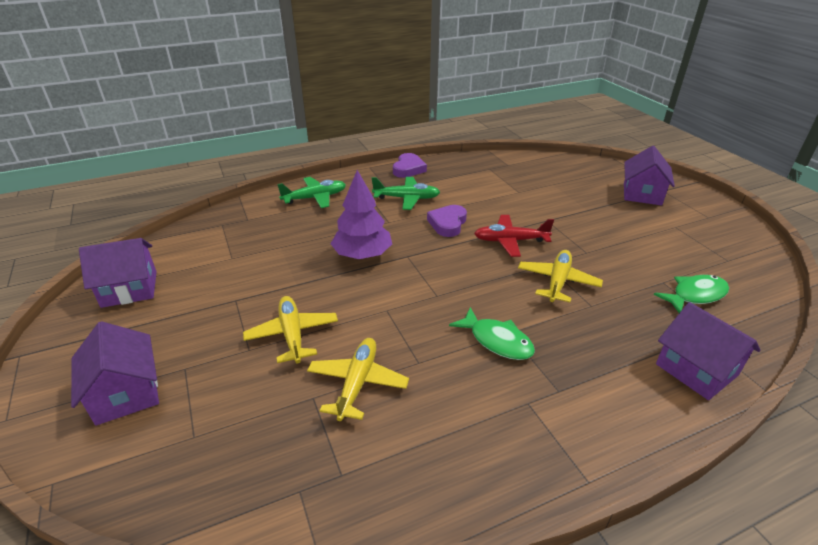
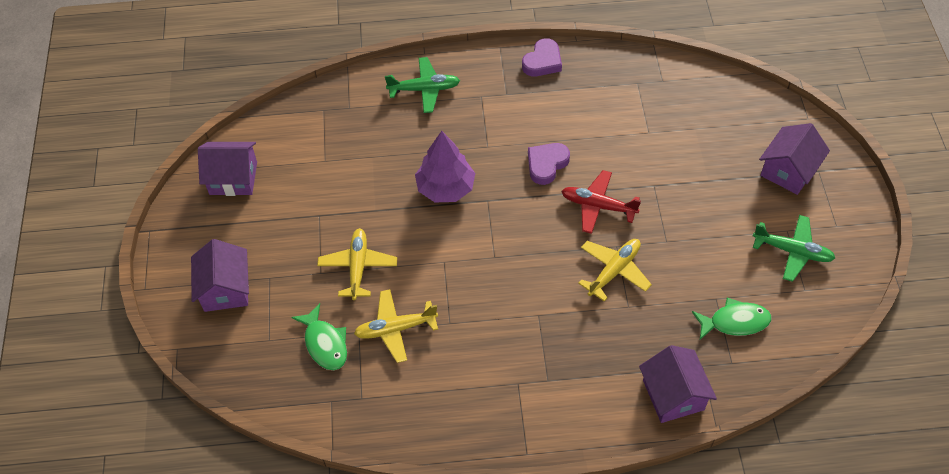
camera: 20 degrees right, 20 degrees up
yellow plane [307,338,409,421] -> yellow plane turned 135 degrees counterclockwise [354,289,438,363]
green plane [372,177,440,210] -> green plane moved to [753,215,835,282]
green fish [449,307,535,360] -> green fish moved to [291,303,347,370]

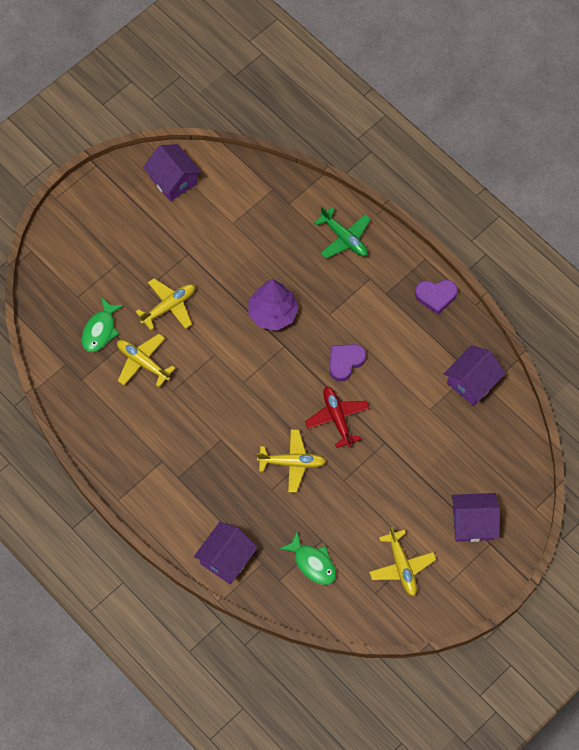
camera: 50 degrees right, 10 degrees up
purple house [191,239,249,312] -> purple house moved to [444,345,506,406]
purple heart [528,143,570,185] -> purple heart turned 45 degrees counterclockwise [329,344,366,382]
green plane [753,215,835,282] -> yellow plane [369,527,436,596]

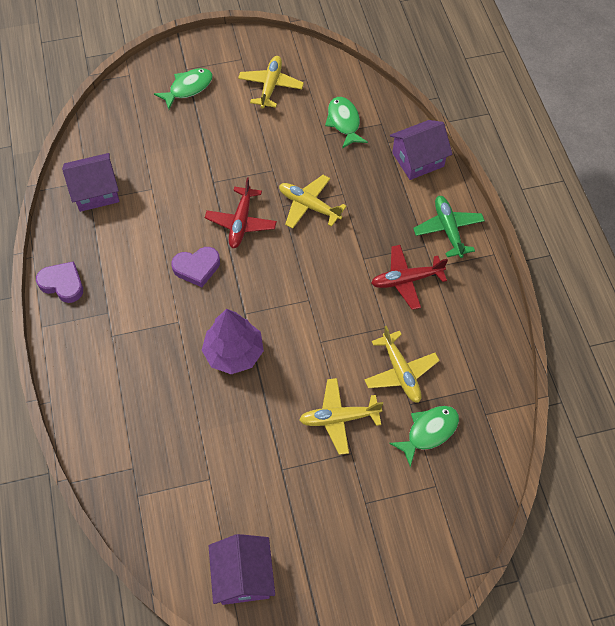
camera: 150 degrees left, 5 degrees down
green plane [314,207,371,258] -> green plane moved to [413,196,485,258]
purple house [451,493,500,542] -> green fish [154,68,213,109]
none -> red plane [371,245,448,310]

